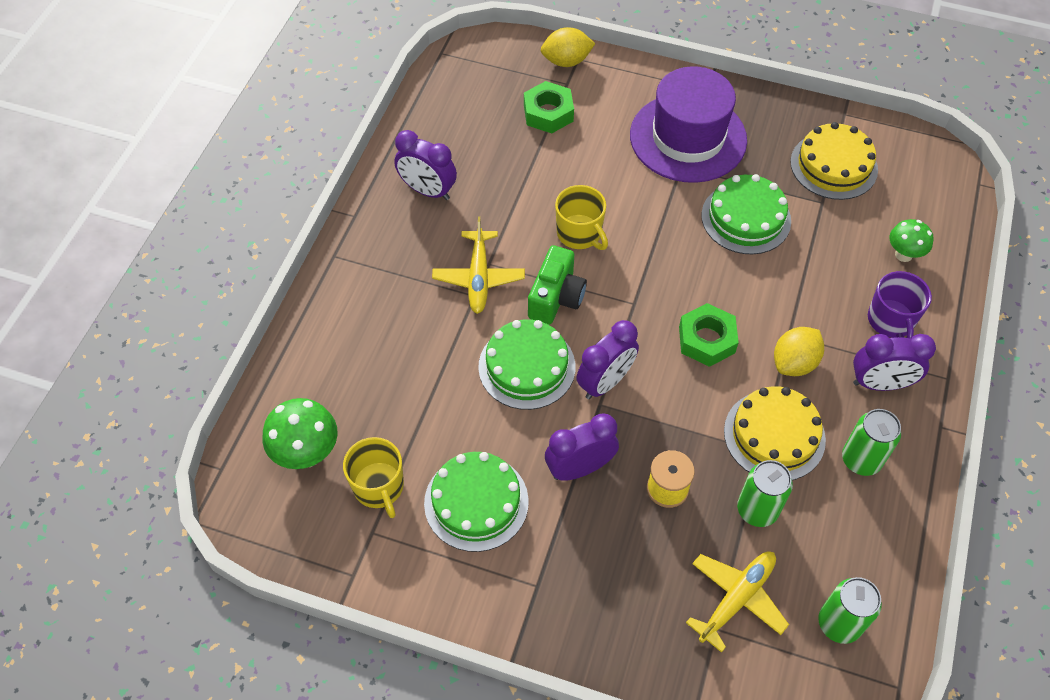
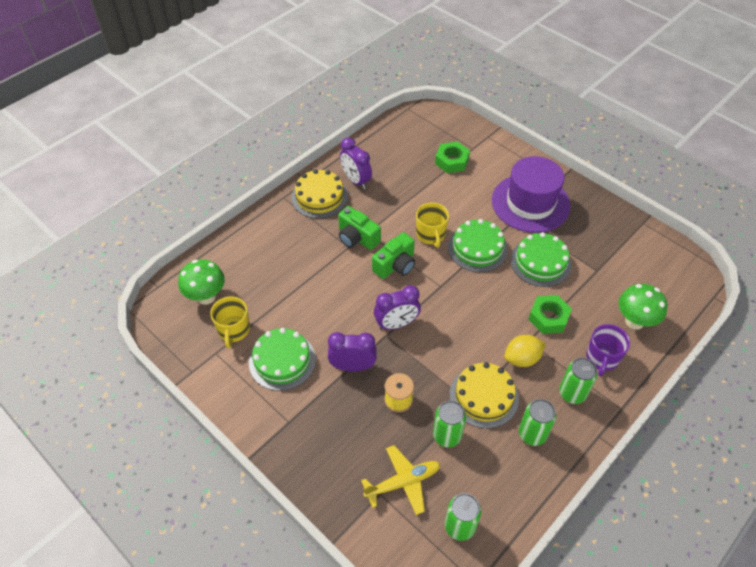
camera: 25 degrees right, 5 degrees down
yellow plane [432,216,525,314] -> green camera [338,206,381,250]
green cake [478,319,575,410] -> green cake moved to [448,219,508,272]
yellow lemon [541,27,595,67] -> none
green nut [679,303,739,367] -> green nut moved to [528,295,572,334]
yellow cake [790,122,878,200] -> yellow cake moved to [292,169,348,218]
purple clock [853,334,936,391] -> green can [559,358,597,404]
green mushroom [889,219,934,262] -> green mushroom [619,284,668,330], size x1.54

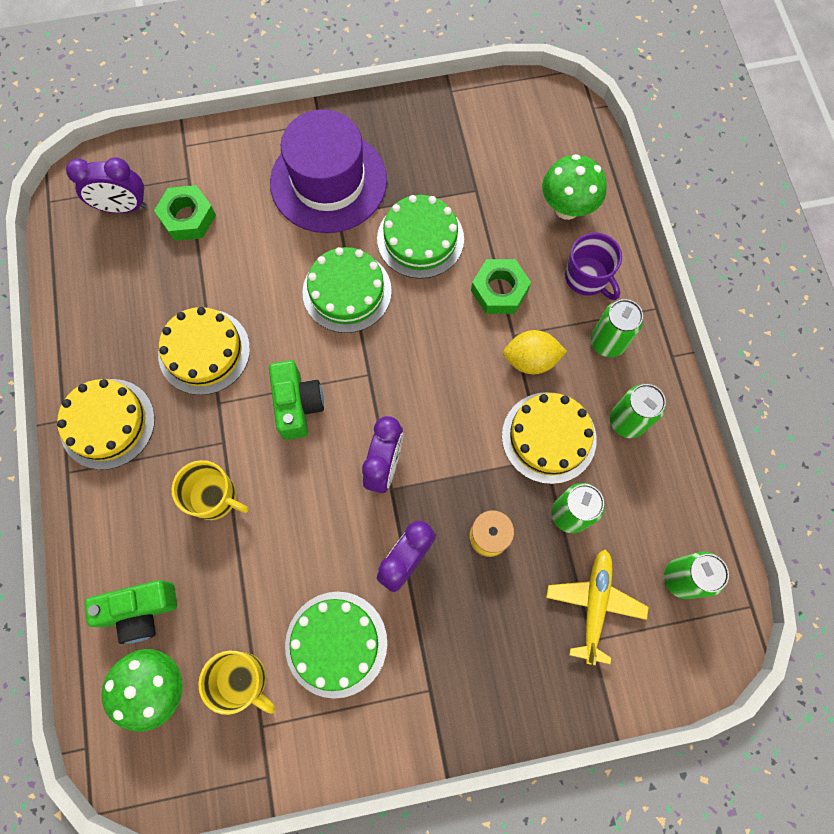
camera: 55 degrees left, 20 degrees up
green camera [338,206,381,250] -> green camera moved to [85,580,177,644]
purple clock [340,138,372,189] -> purple clock moved to [66,157,147,213]
yellow mug [416,203,449,248] -> yellow mug moved to [172,460,249,520]
yellow lemon [504,335,546,367] -> yellow lemon turned 75 degrees clockwise [503,330,567,374]
none -> yellow cake [158,307,250,395]

